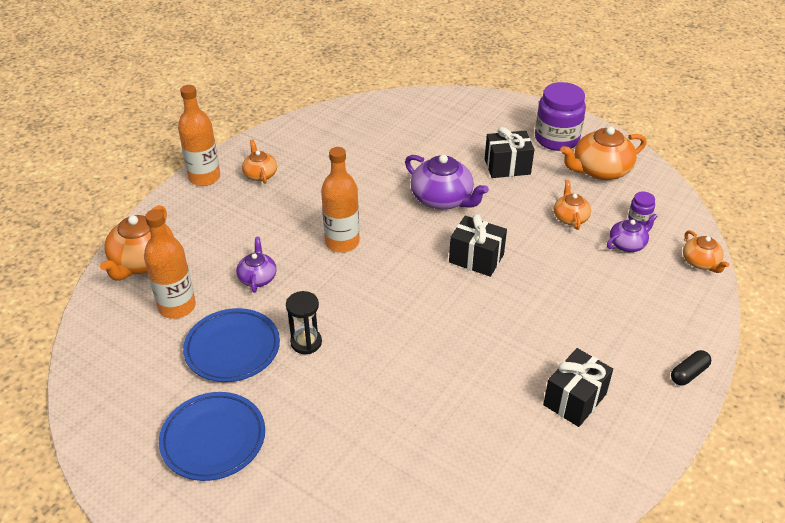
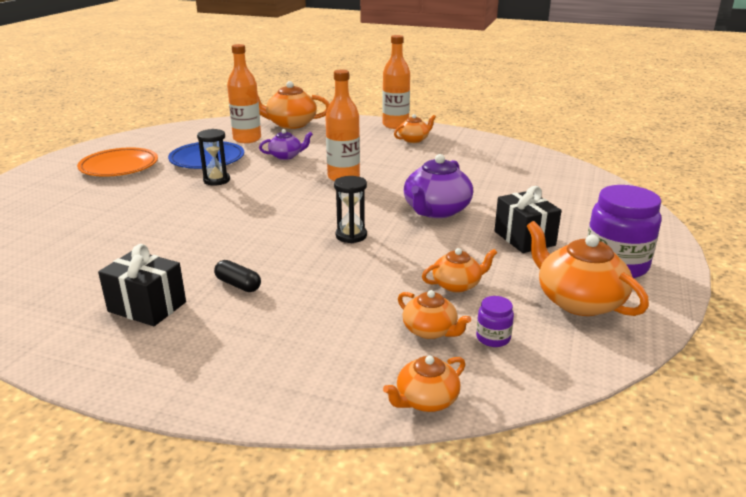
camera: 75 degrees right, 15 degrees down
blue plate [159,392,265,481] -> orange plate [77,147,158,177]
black gift [449,214,507,277] -> black hourglass [334,176,367,243]
purple teapot [607,214,658,252] -> orange teapot [398,290,471,339]
black capsule [671,350,711,385] -> black capsule moved to [214,260,261,292]

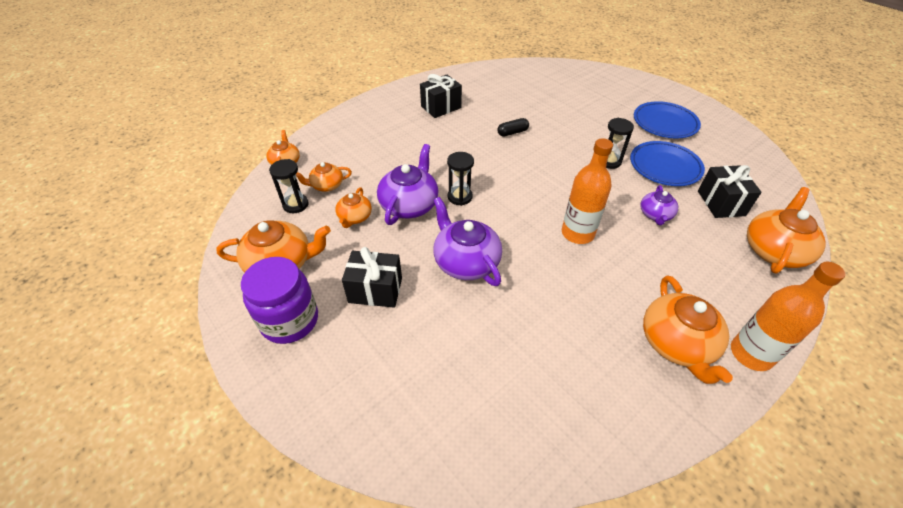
camera: 120 degrees right, 20 degrees up
orange plate [77,147,158,177] -> blue plate [634,101,701,139]
black capsule [214,260,261,292] -> black capsule moved to [497,118,529,136]
orange bottle [227,44,261,143] -> black gift [698,165,762,218]
orange teapot [394,114,436,143] -> orange teapot [643,276,733,384], size x1.73
purple jar [476,296,514,347] -> black hourglass [269,159,309,213]
none -> purple teapot [377,144,439,225]

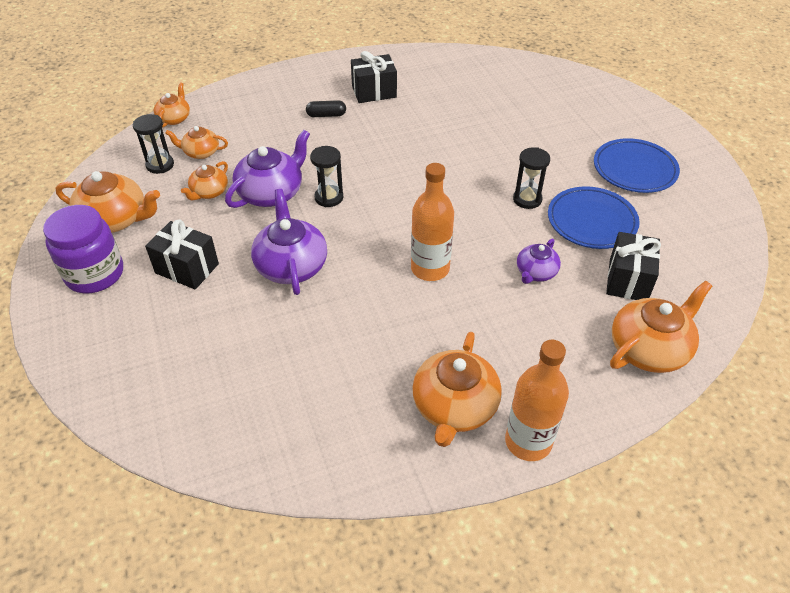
camera: 20 degrees right, 0 degrees up
black capsule [497,118,529,136] -> black capsule moved to [306,100,346,117]

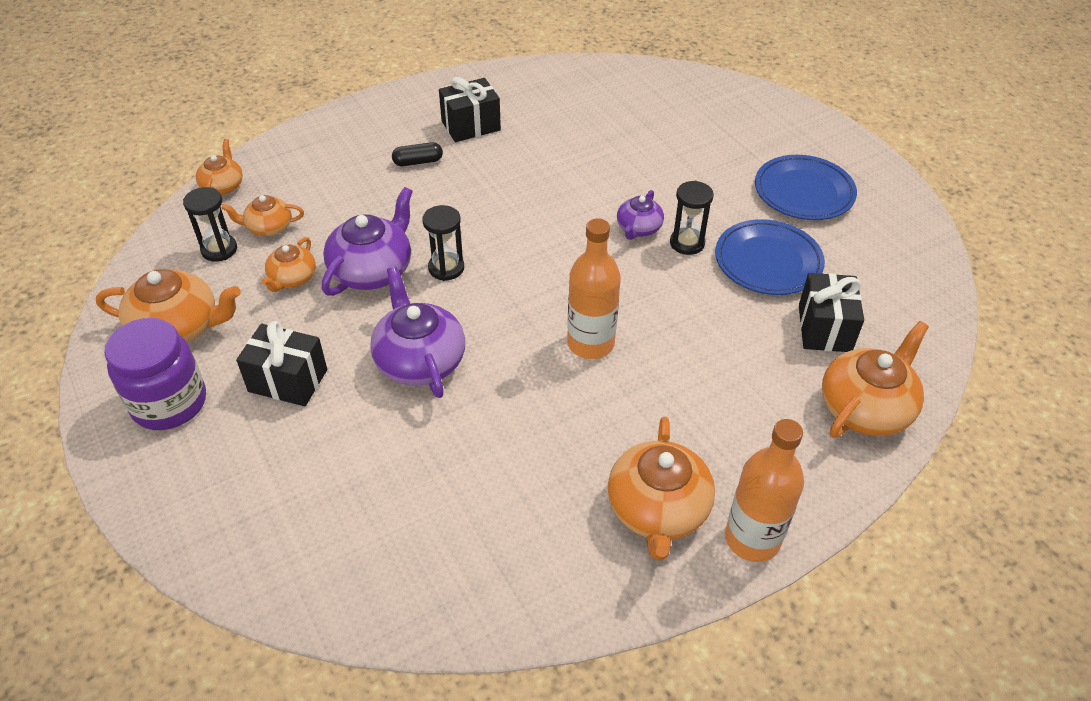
camera: 10 degrees left, 0 degrees up
purple teapot [517,239,561,284] -> purple teapot moved to [617,190,664,240]

